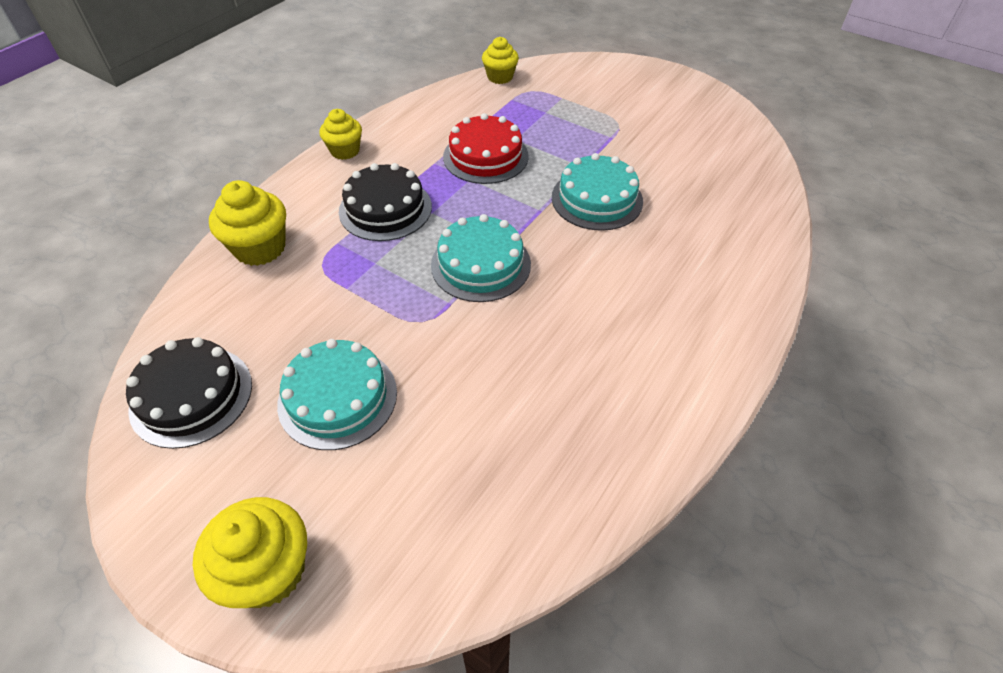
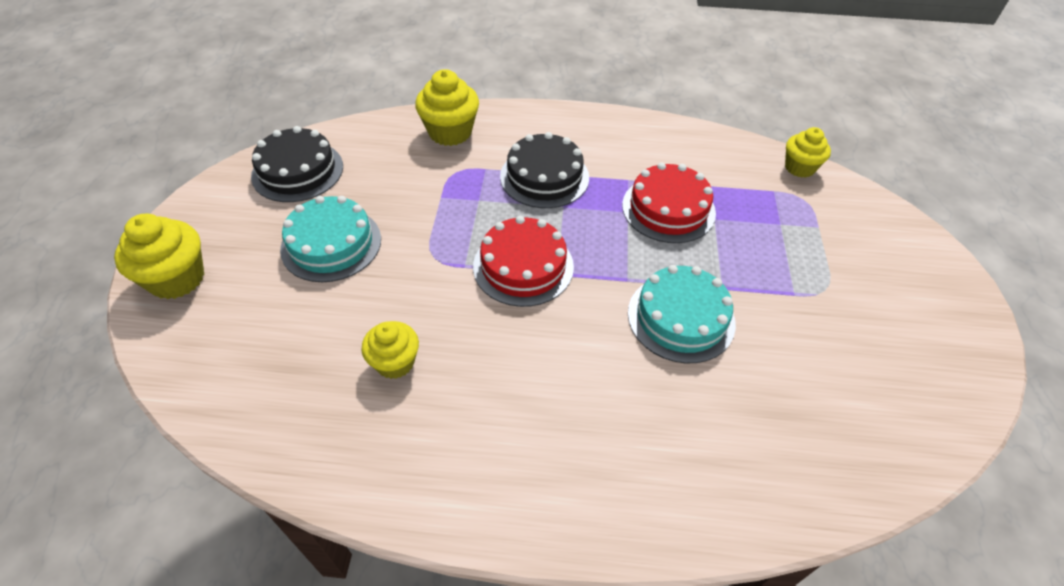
camera: 60 degrees right, 0 degrees up
yellow cupcake [319,109,362,160] -> yellow cupcake moved to [361,321,419,379]
turquoise cake [431,214,531,302] -> red cake [473,216,574,307]

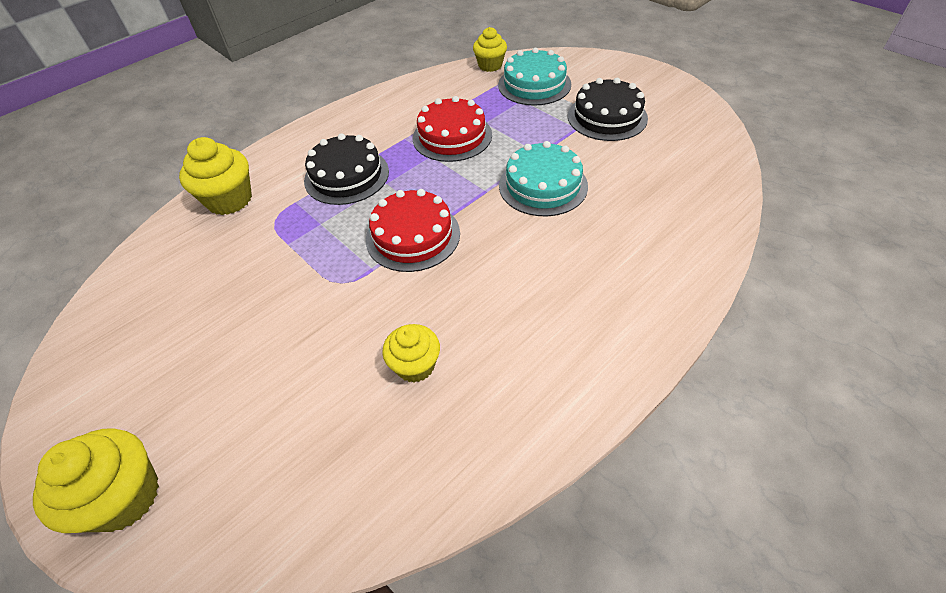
camera: 45 degrees left, 0 degrees up
black cake [251,126,343,202] -> black cake moved to [568,78,648,141]
turquoise cake [280,196,381,282] -> turquoise cake moved to [498,48,571,106]

